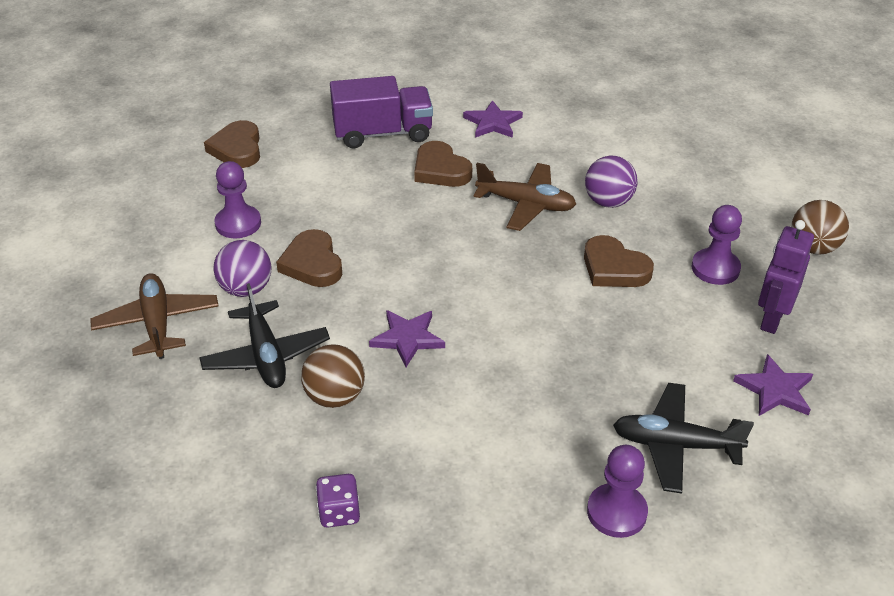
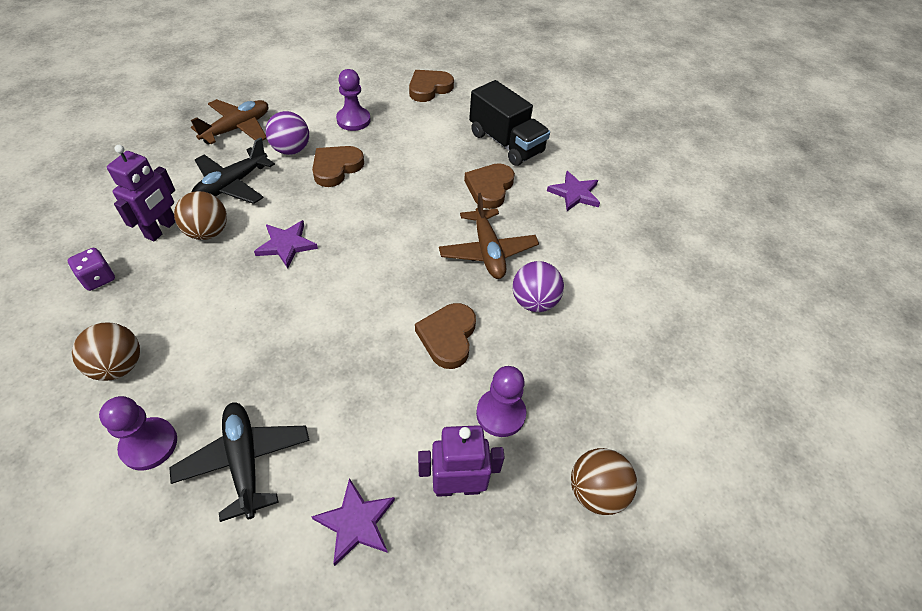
camera: 55 degrees right, 10 degrees up
purple truck [330,76,433,149] -> black truck [469,80,550,166]
none -> brown ball [72,322,140,381]
none -> purple robot [107,145,175,241]

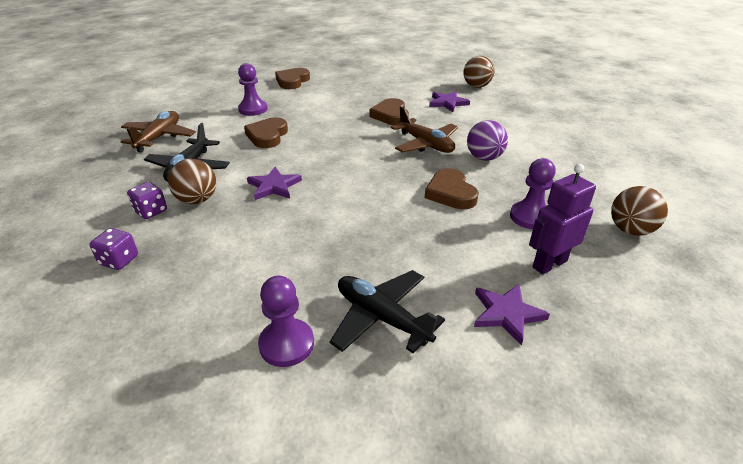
camera: 25 degrees left, 15 degrees down
brown ball [72,322,140,381] -> brown ball moved to [463,56,495,88]
purple robot [107,145,175,241] -> purple dice [127,182,167,219]
purple ball [266,111,309,155] -> none
black truck [469,80,550,166] -> none

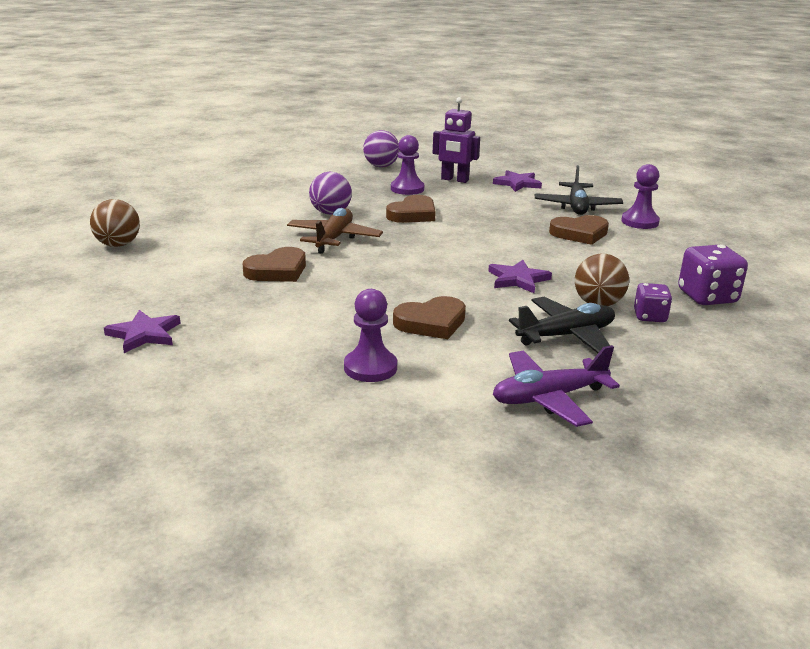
camera: 125 degrees left, 10 degrees down
purple dice [90,228,138,270] -> purple dice [678,245,748,305], size x1.63
brown plane [121,111,196,152] -> purple plane [493,345,620,427]
brown heart [275,68,310,89] -> brown heart moved to [549,215,609,245]
purple star [429,91,470,112] -> purple star moved to [104,310,180,353]
brown ball [611,186,668,236] -> purple ball [363,130,400,167]

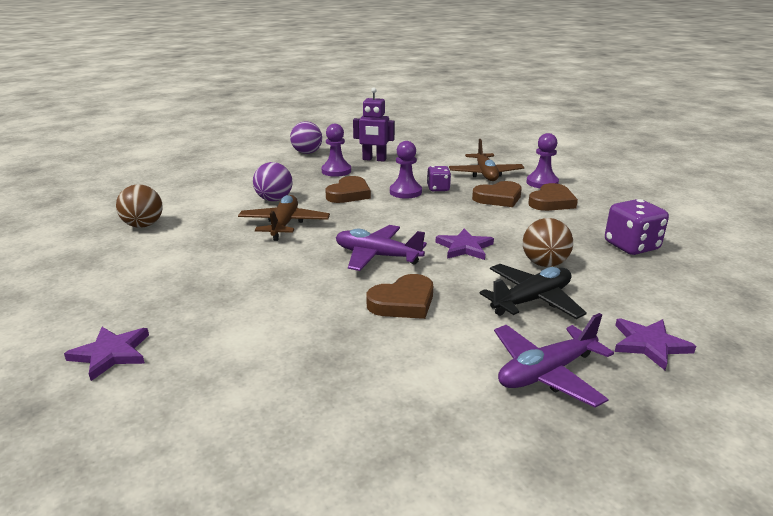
camera: 10 degrees left, 0 degrees up
brown ball [90,199,140,247] -> brown ball moved to [116,185,163,228]
brown heart [243,247,306,282] -> brown heart moved to [528,183,578,211]
purple pawn [344,289,397,382] -> purple pawn moved to [390,141,422,199]
purple star [493,170,542,192] -> purple star moved to [615,318,696,370]
black plane [535,165,623,215] -> brown plane [449,139,525,181]
purple dice [634,283,672,322] -> purple dice moved to [427,166,451,191]
none -> purple plane [336,225,427,271]

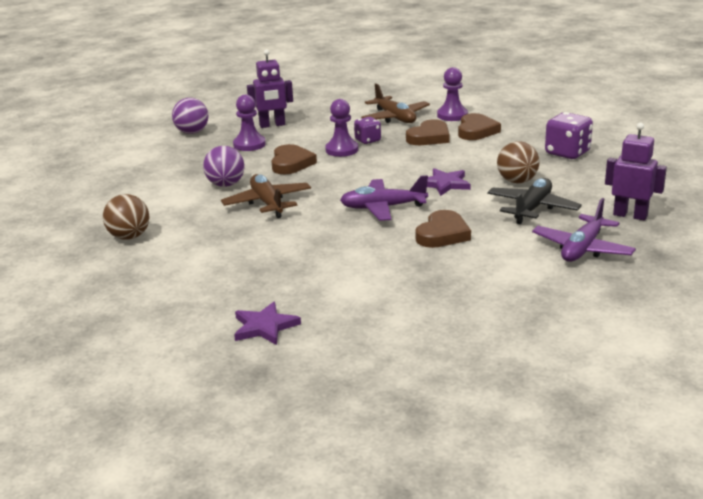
camera: 25 degrees left, 0 degrees up
purple star [615,318,696,370] -> purple robot [605,123,667,221]

